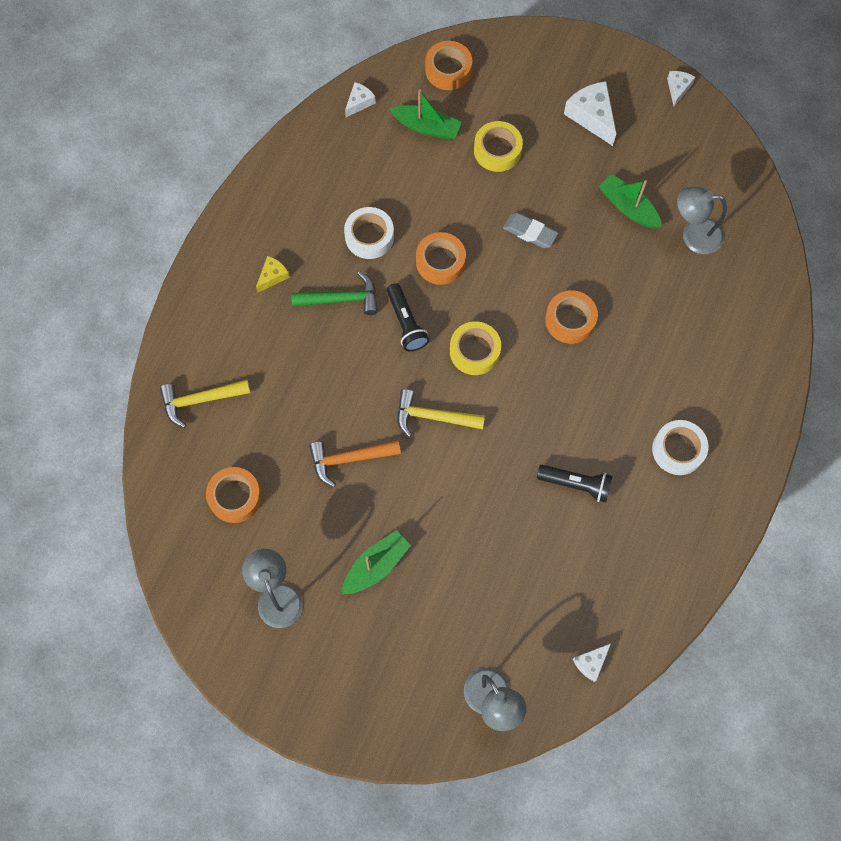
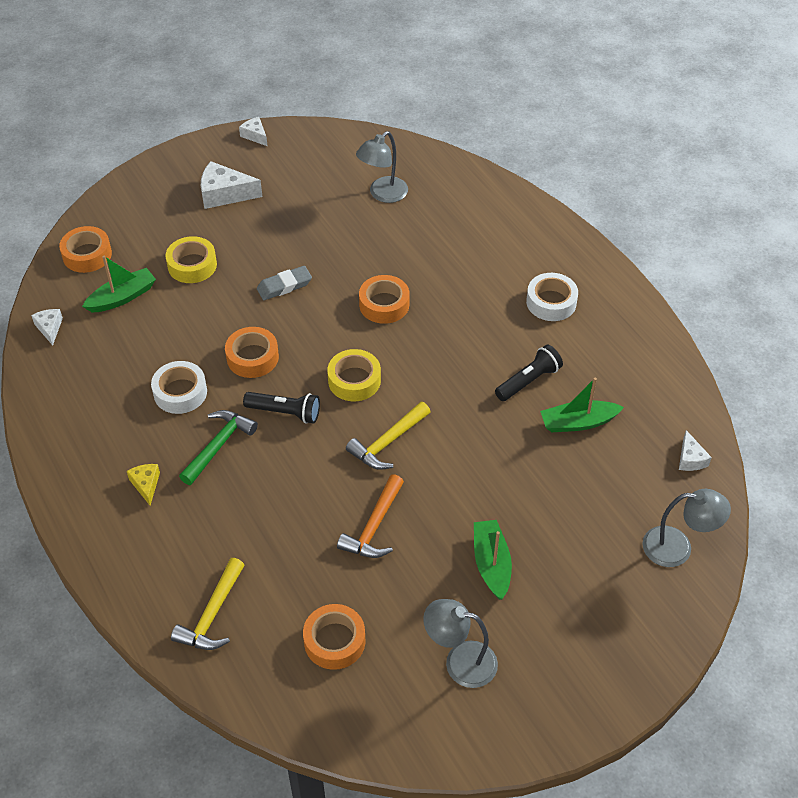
camera: 55 degrees left, 20 degrees down
green boat [599,174,662,229] -> green boat moved to [540,378,624,432]

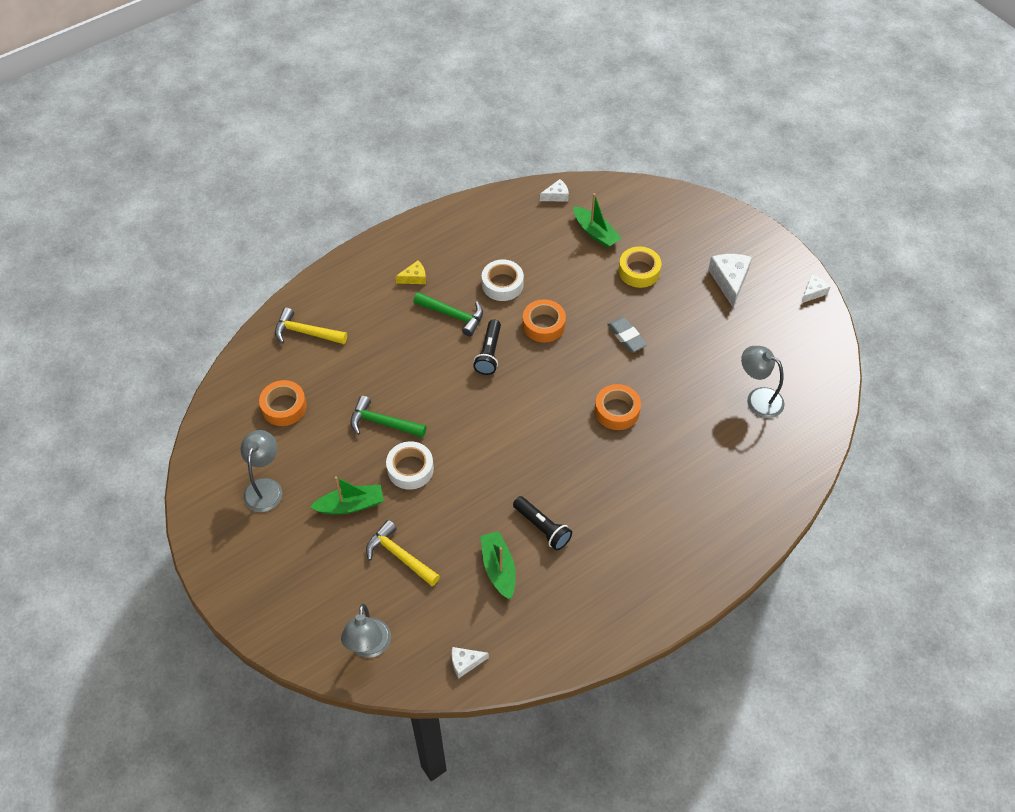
camera: 85 degrees right, 5 degrees up
orange tape [59,226,112,273] -> none
yellow tape [327,349,381,401] -> none
orange hammer [337,474,404,558] -> green hammer [351,396,427,438]
yellow hammer [346,402,430,470] -> yellow hammer moved to [366,520,440,586]
white tape [526,273,578,321] -> white tape moved to [386,441,434,490]

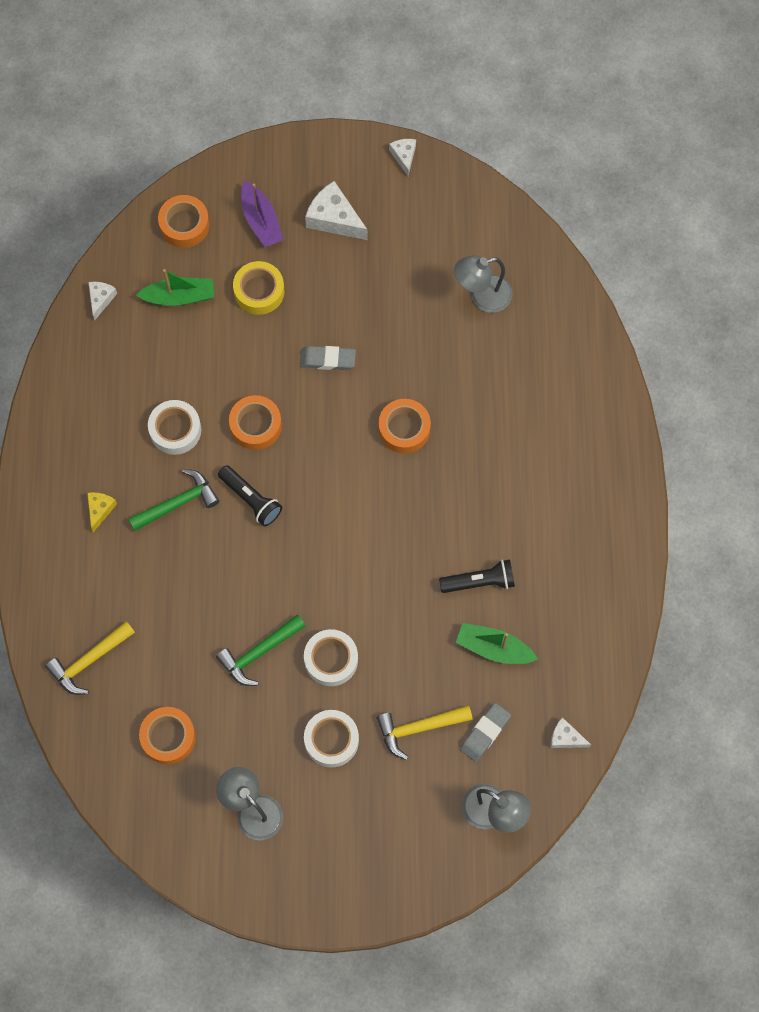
camera: 55 degrees left, 15 degrees up
green boat [310,476,384,514] -> white tape [304,710,359,767]
white cheese [452,647,489,679] -> white cheese turned 90 degrees clockwise [550,717,591,748]
none -> orange tape [158,195,210,248]
none -> purple boat [241,181,283,247]
none -> grey eraser [460,703,511,762]

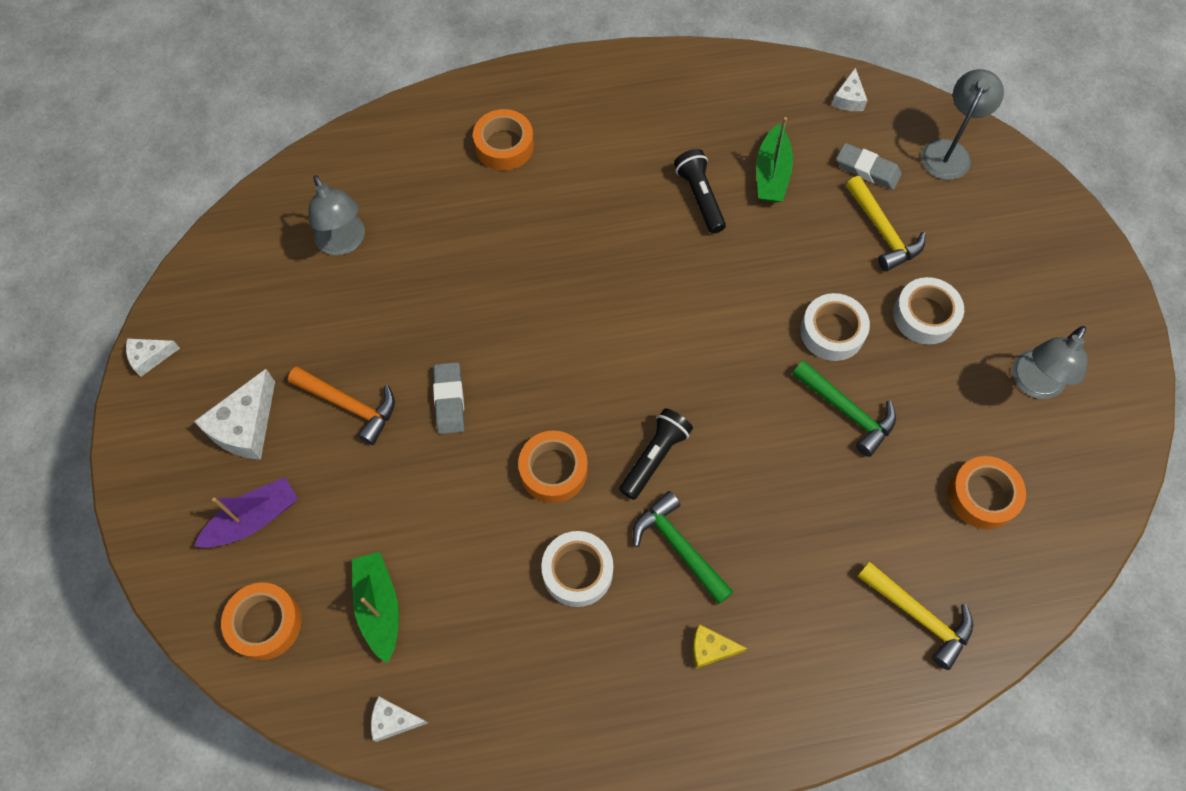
camera: 100 degrees left, 5 degrees down
yellow tape [233,261,284,315] -> none
orange tape [379,399,431,453] -> orange tape moved to [473,109,534,171]
none -> orange hammer [288,366,395,445]

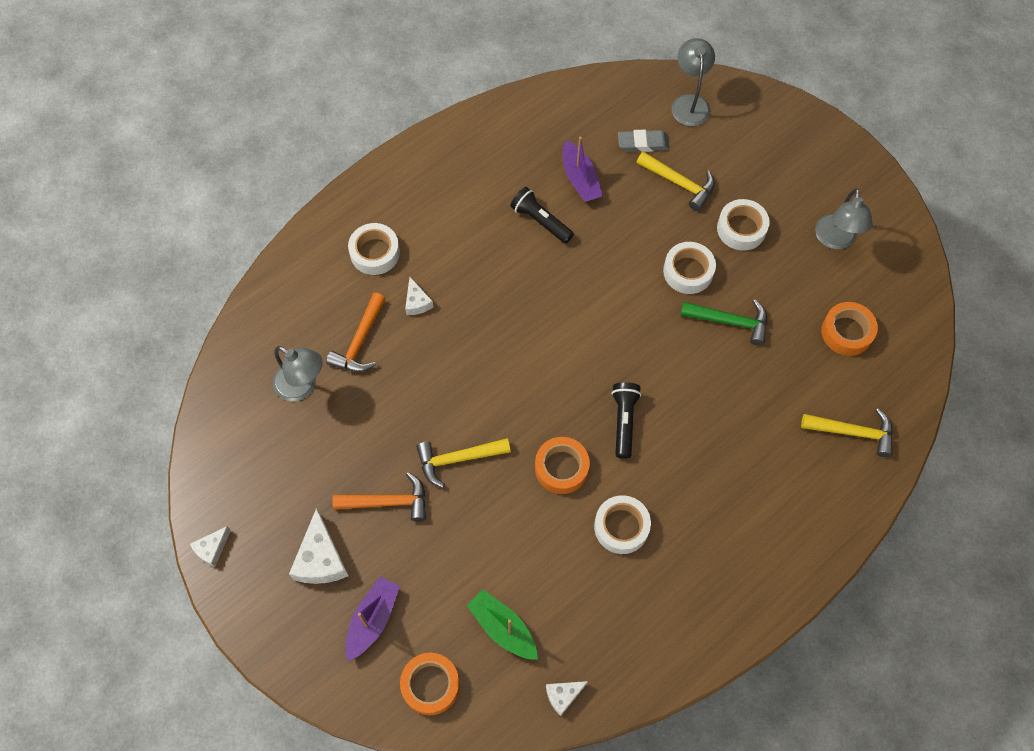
camera: 30 degrees left, 0 degrees up
grey eraser [433,362,465,434] -> yellow hammer [416,438,511,488]
orange tape [473,109,534,171] -> white tape [348,223,400,275]
green hammer [633,491,734,604] -> none
yellow cheese [692,624,747,668] -> none
green boat [756,117,793,202] -> purple boat [563,136,603,202]
white cheese [832,68,868,111] -> white cheese moved to [405,277,434,315]
none -> orange hammer [326,293,386,372]

